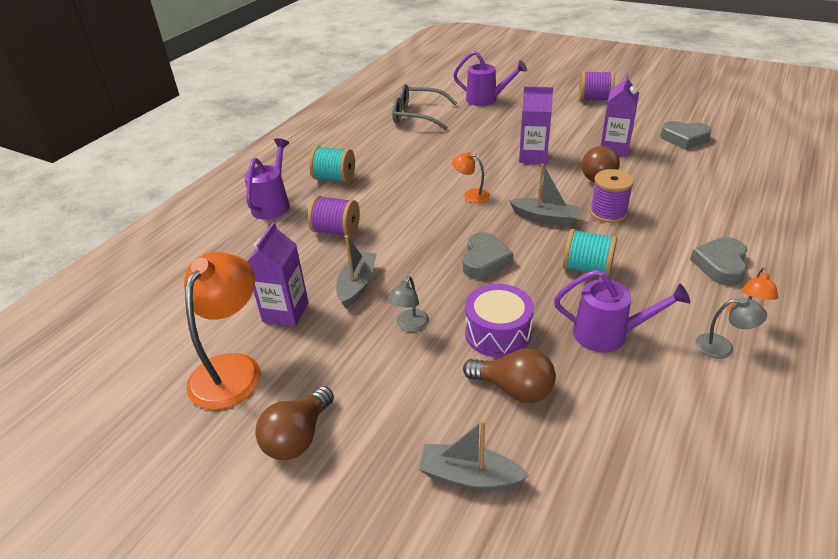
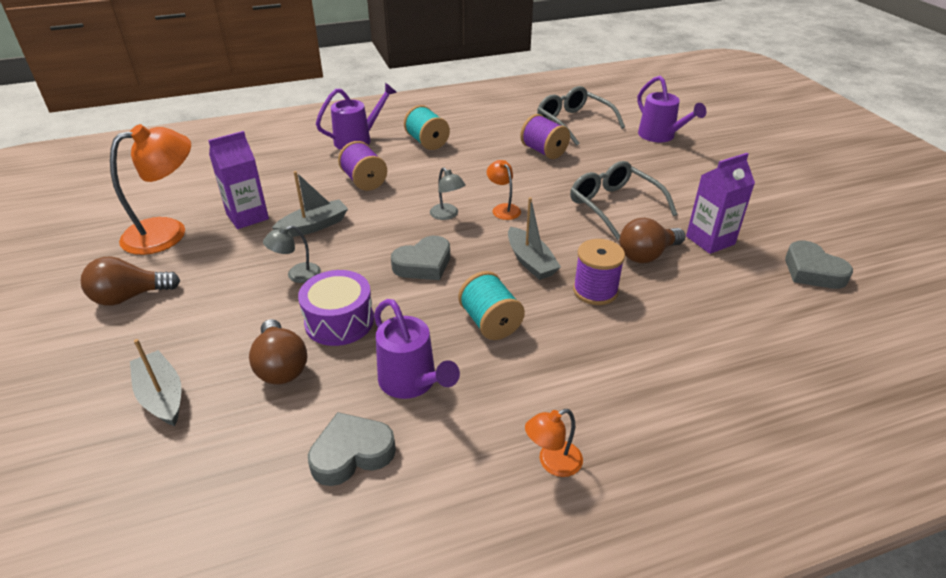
camera: 40 degrees right, 0 degrees up
purple carton [519,86,553,164] -> grey glasses [570,161,677,240]
purple spool [579,71,615,100] -> purple spool moved to [520,114,570,159]
grey heart [690,237,747,286] -> grey heart moved to [308,412,396,486]
grey lamp [696,298,767,359] -> grey lamp moved to [430,168,466,220]

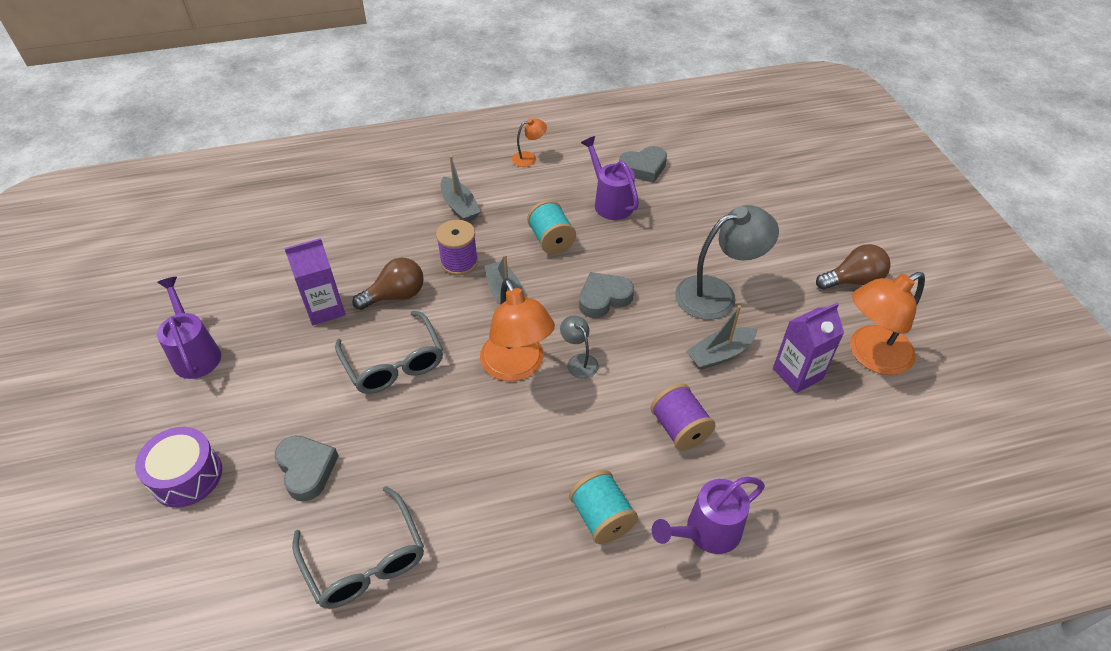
camera: 175 degrees left, 10 degrees up
grey boat [130,339,181,426] -> grey boat moved to [441,156,481,222]
brown light bulb [249,319,307,384] -> none
grey lamp [263,225,321,283] -> grey lamp [675,205,779,320], size x2.05
purple drum [298,270,374,346] -> purple drum moved to [135,427,222,508]
orange lamp [487,160,521,220] -> orange lamp [480,278,555,381], size x2.05
purple spool [520,114,570,159] -> none
purple watering can [637,76,706,142] -> purple watering can moved to [157,277,221,379]
grey heart [785,241,853,289] -> grey heart moved to [275,436,339,501]

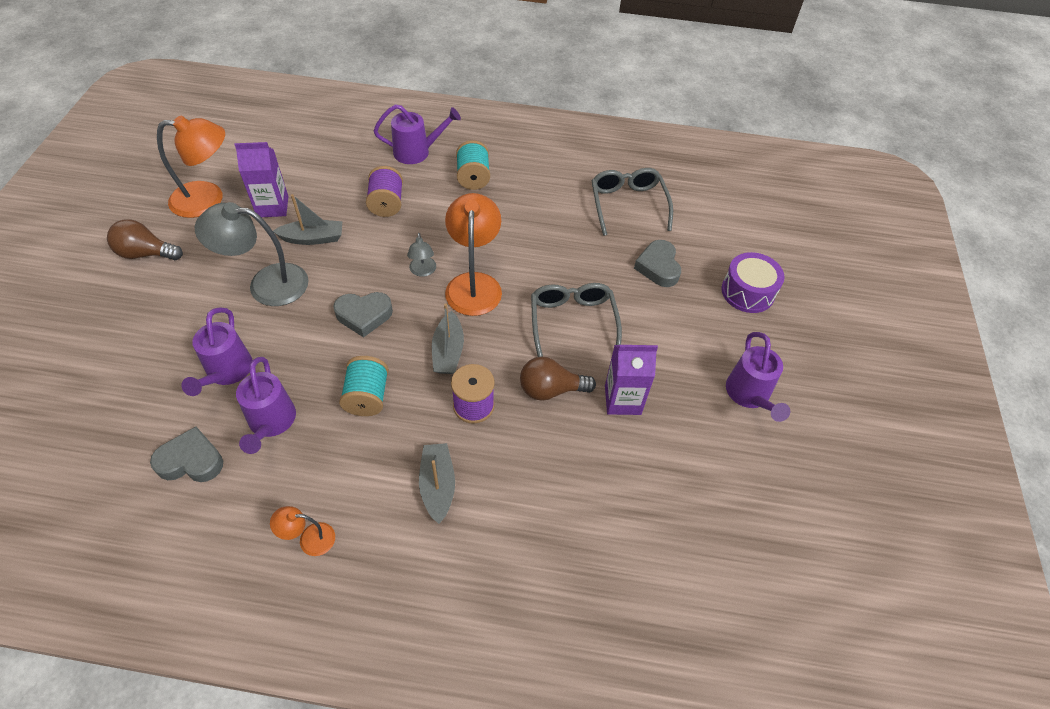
camera: 160 degrees left, 5 degrees up
none -> purple watering can [181,307,252,396]

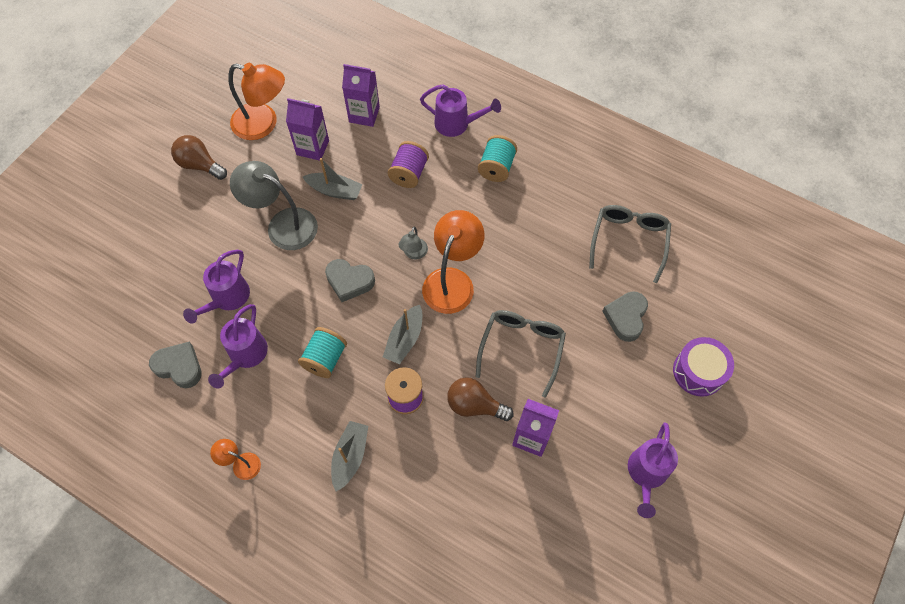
camera: 25 degrees right, 10 degrees up
none -> purple carton [342,64,380,127]

